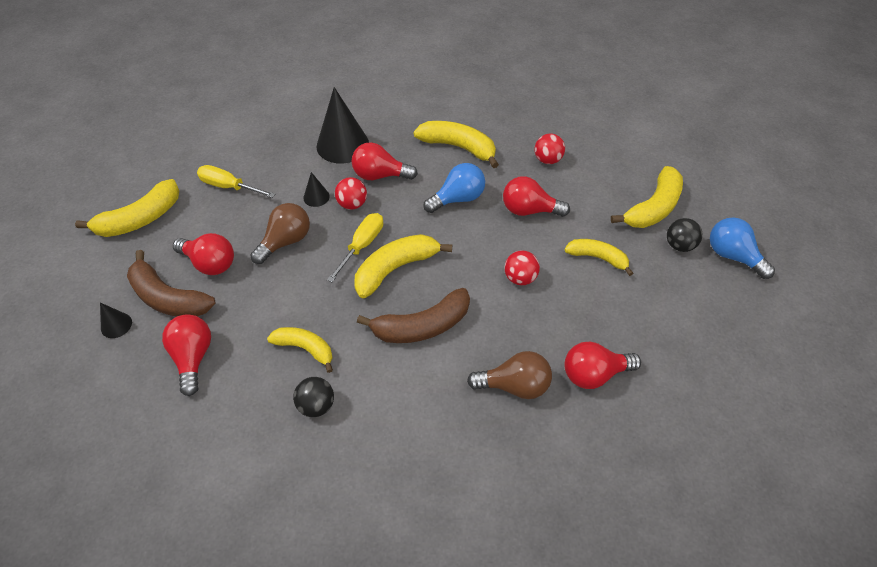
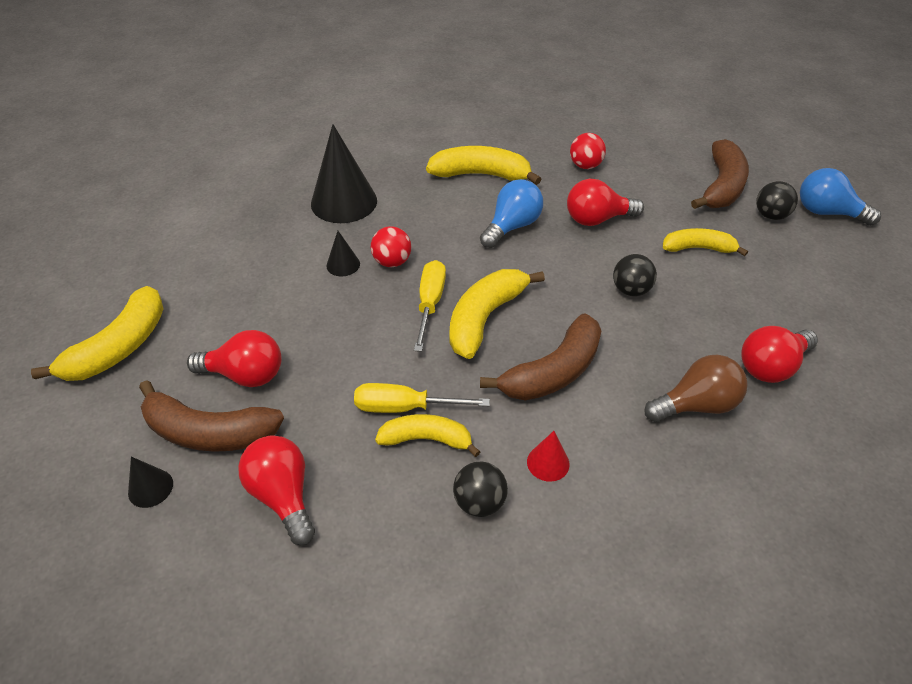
camera: 20 degrees left, 5 degrees down
yellow screwdriver [197,165,275,198] -> yellow screwdriver moved to [354,383,490,413]
brown light bulb [251,203,310,264] -> none
red light bulb [352,142,418,180] -> none
red ball [504,250,540,285] -> black ball [613,254,657,296]
yellow banana [611,166,683,228] -> brown banana [691,139,749,209]
none -> red cone [527,431,570,482]

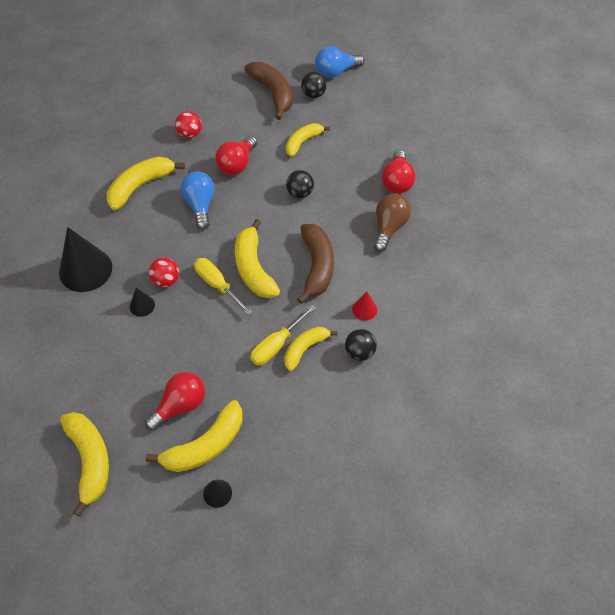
camera: 50 degrees left, 10 degrees up
brown banana [139,380,284,452] -> yellow banana [145,400,242,472]
red light bulb [238,435,315,545] -> none

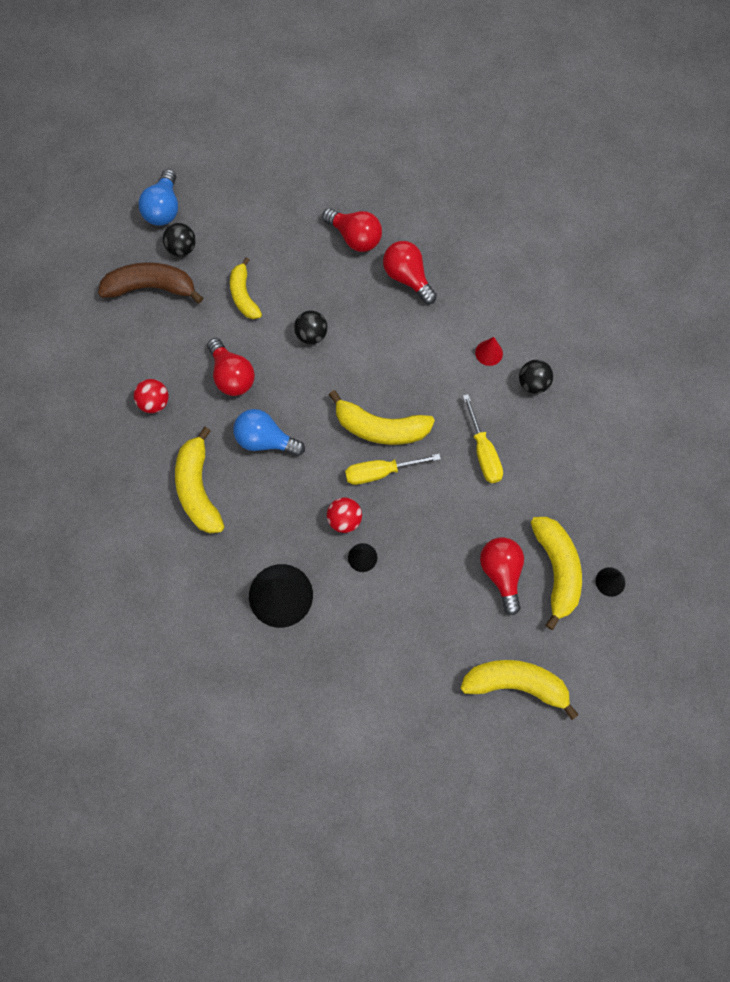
camera: 60 degrees left, 15 degrees up
yellow banana [284,327,338,371] -> none
brown banana [297,224,334,304] -> none
brown light bulb [374,194,411,252] -> red light bulb [383,241,437,304]

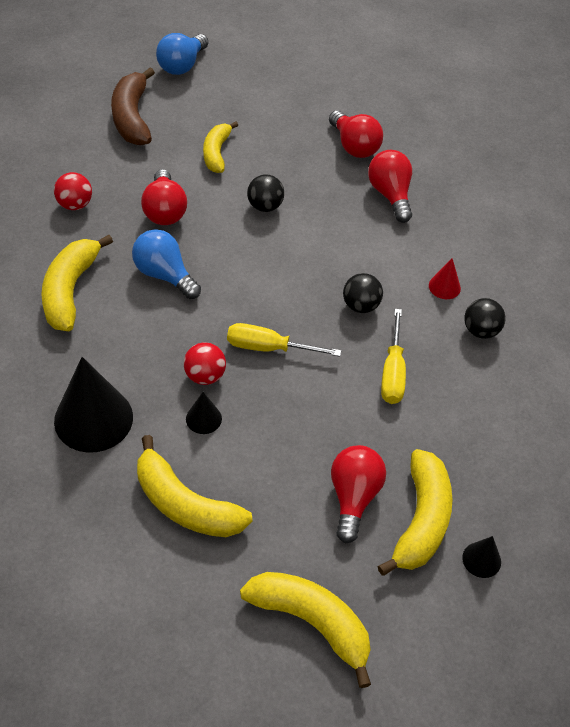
camera: 20 degrees right, 20 degrees down
brown banana [98,262,203,303] -> brown banana turned 120 degrees counterclockwise [111,68,155,145]
black ball [163,223,196,256] -> black ball moved to [343,273,383,313]
yellow banana [329,390,435,445] -> yellow banana moved to [137,435,253,537]

